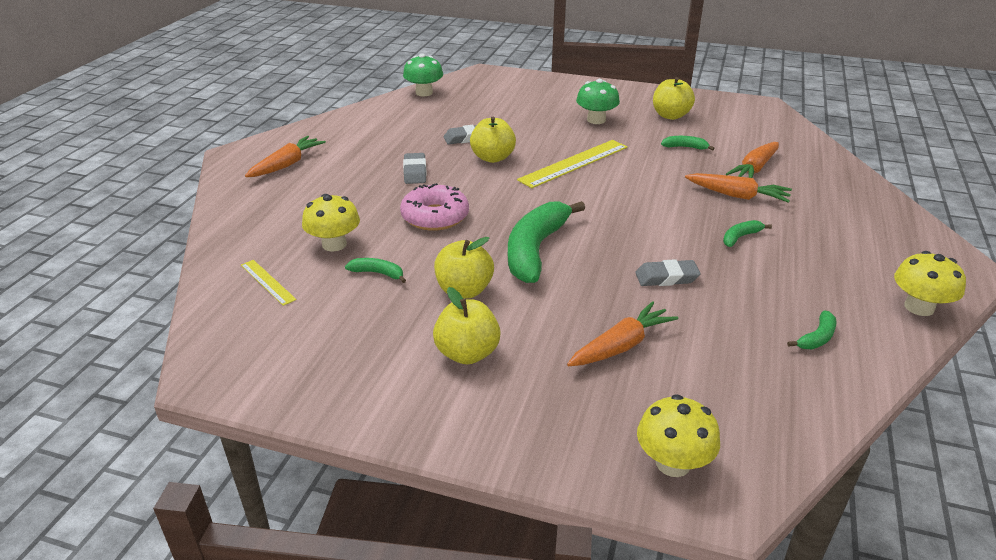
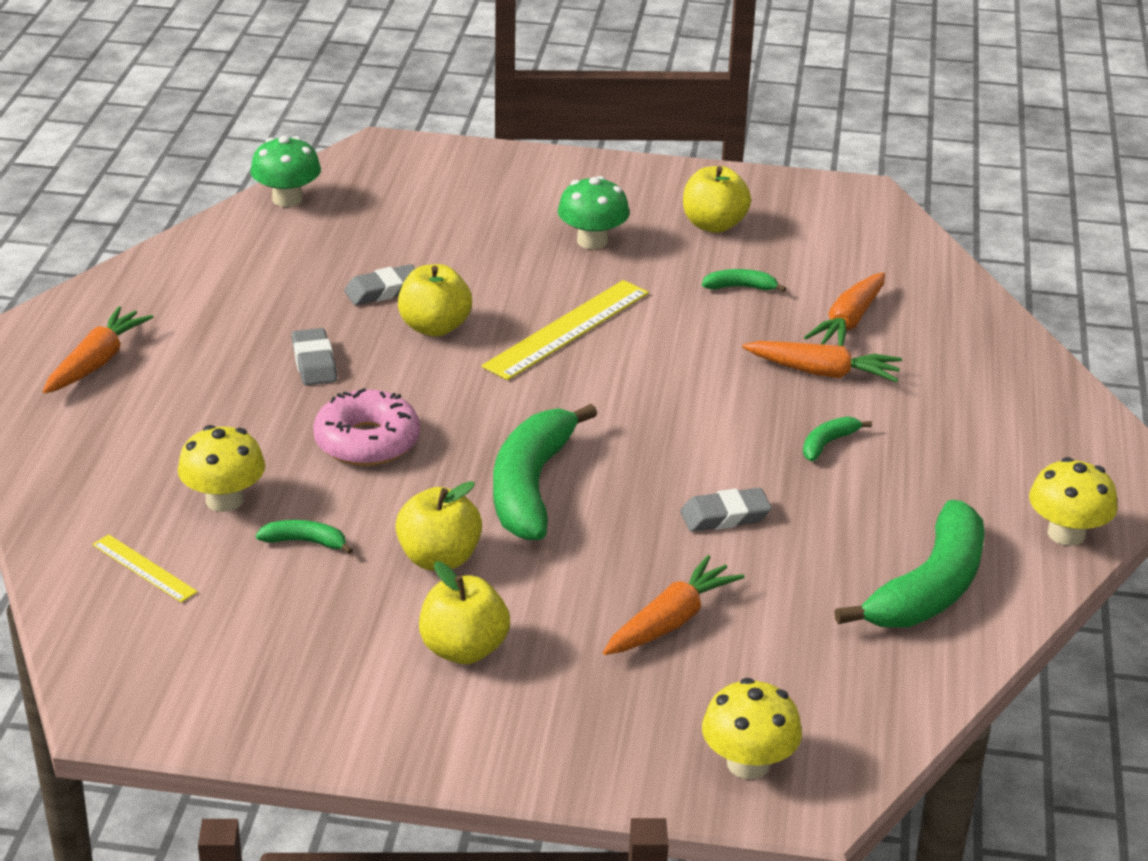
camera: 10 degrees left, 0 degrees up
green banana [787,311,836,349] -> green banana [834,500,985,627], size x2.30

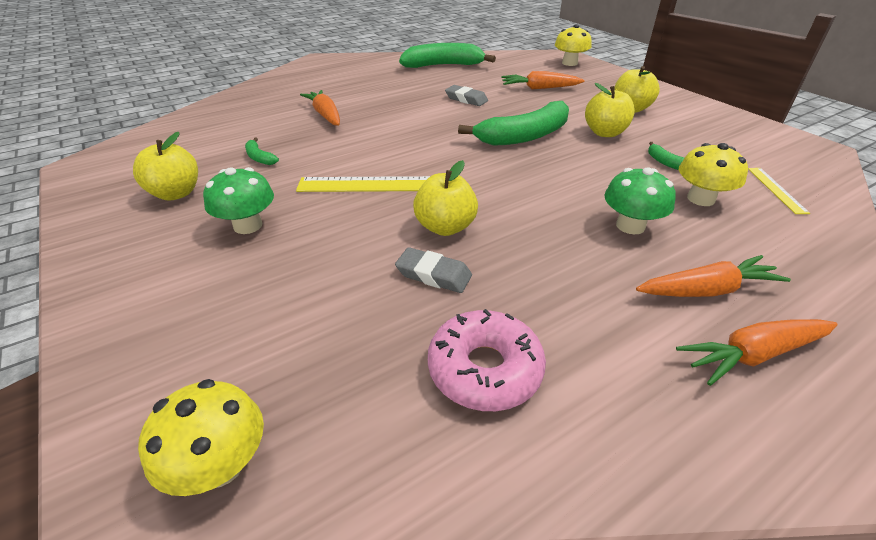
camera: 130 degrees left, 5 degrees up
green mushroom [250,136,321,207] -> green mushroom moved to [604,167,676,234]
grey eraser [292,328,337,386] -> none
pink donut [313,388,420,466] -> pink donut moved to [428,309,546,411]
green banana [803,416,872,461] -> none
orange carrot [804,272,885,346] -> orange carrot moved to [636,255,791,297]
yellow mushroom [1029,457,1117,546] -> yellow mushroom moved to [138,379,264,496]

